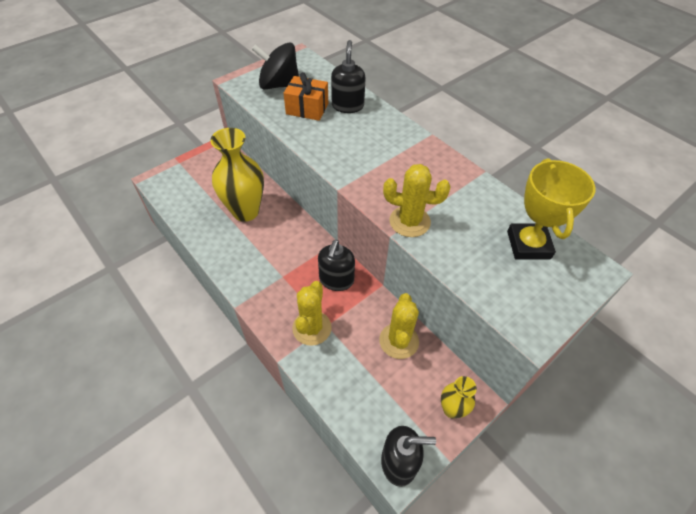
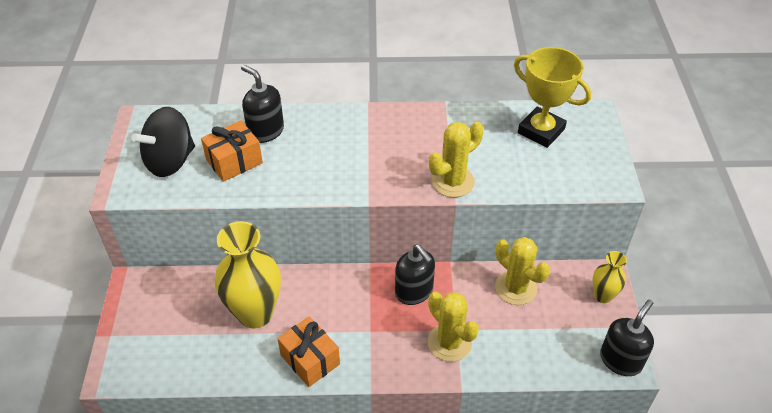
camera: 50 degrees left, 5 degrees down
none -> orange gift [277,316,340,387]

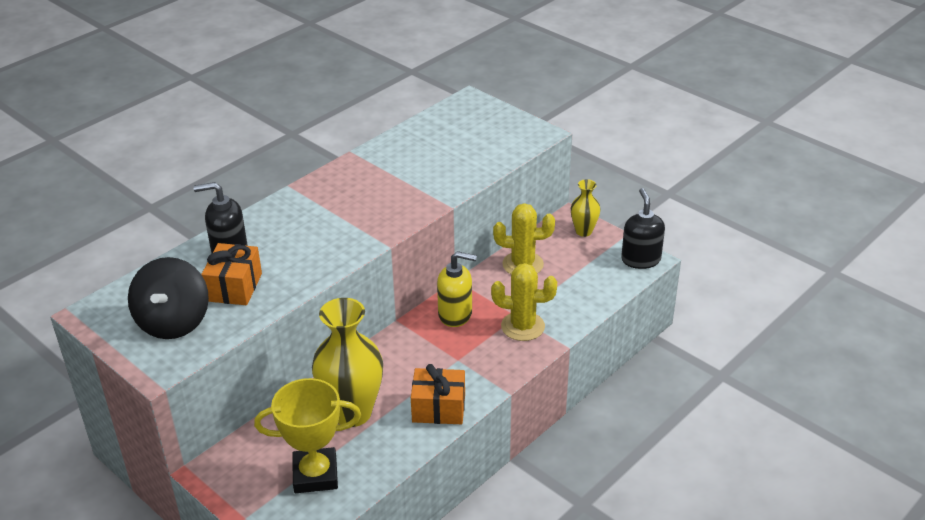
camera: 45 degrees left, 10 degrees down
black soap dispenser [395,244,435,305] -> yellow soap dispenser [437,251,477,327]
yellow cactus [429,122,484,197] -> none
yellow trophy [514,47,591,148] -> yellow trophy moved to [254,378,361,493]

